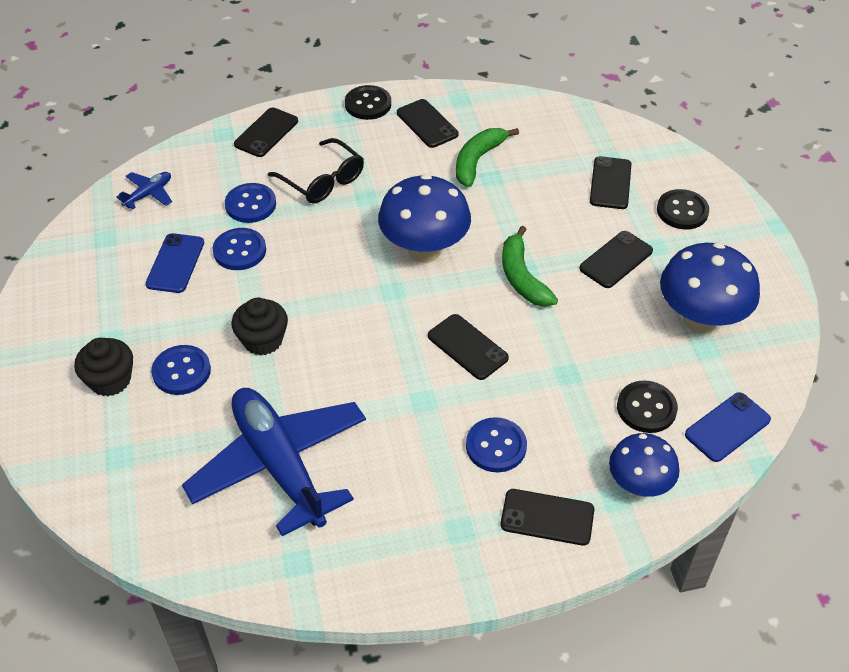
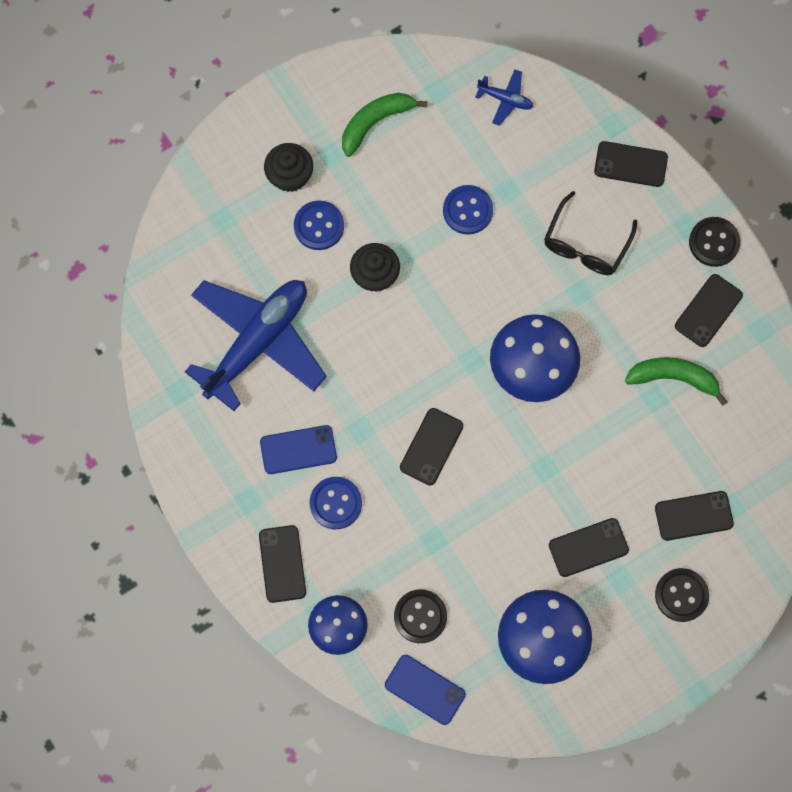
camera: 70 degrees right, 25 degrees up
blue phone [145,233,204,293] -> blue phone moved to [260,425,337,474]
blue button [225,183,276,223] -> none
green banana [502,226,558,307] -> green banana moved to [342,93,428,157]
black phone [579,231,653,288] -> black phone turned 45 degrees counterclockwise [549,518,629,577]

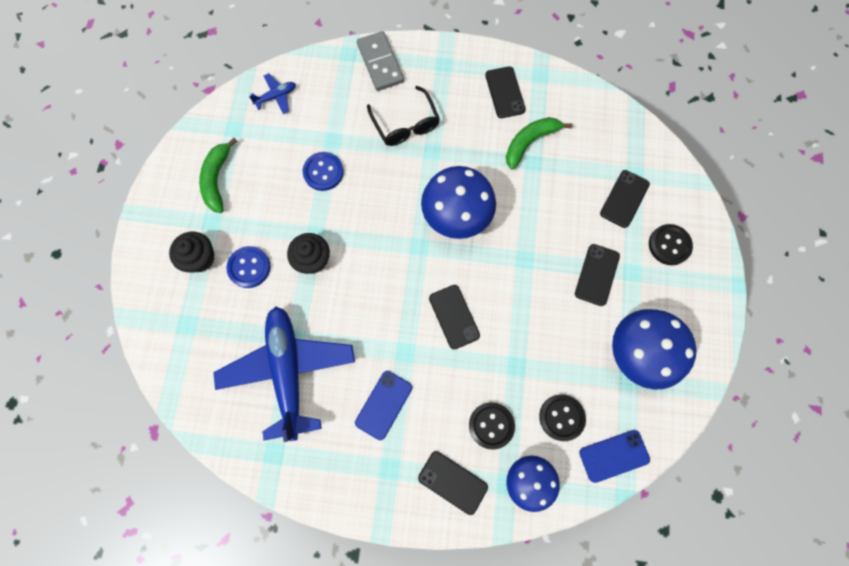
camera: 50 degrees left, 0 degrees up
blue button [310,477,362,529] -> none
black phone [594,141,668,187] -> grey domino [357,31,404,91]
black button [689,217,740,267] -> black button moved to [469,402,515,450]

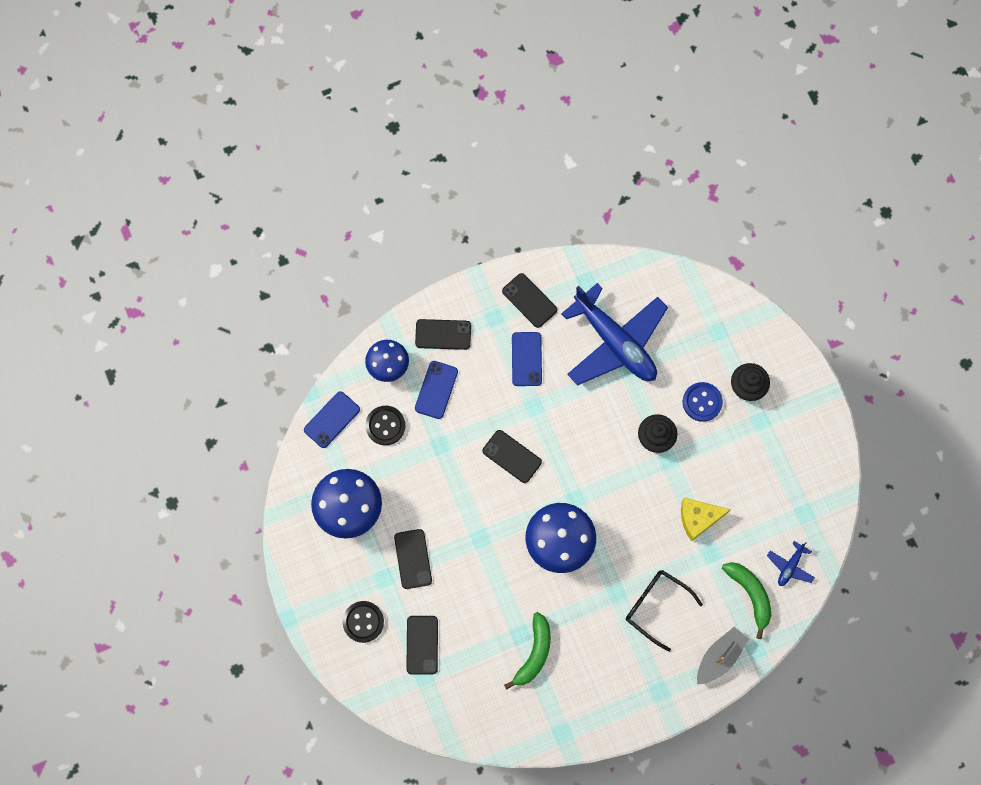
camera: 150 degrees right, 0 degrees up
green banana [199,138,237,213] -> green banana moved to [722,562,771,639]
blue button [303,152,344,191] -> yellow cheese [681,498,731,541]
grey domino [357,31,404,91] -> grey boat [697,627,749,684]
black button [469,402,515,450] -> blue phone [415,361,458,419]
black phone [485,66,526,118] -> black phone moved to [502,273,557,328]

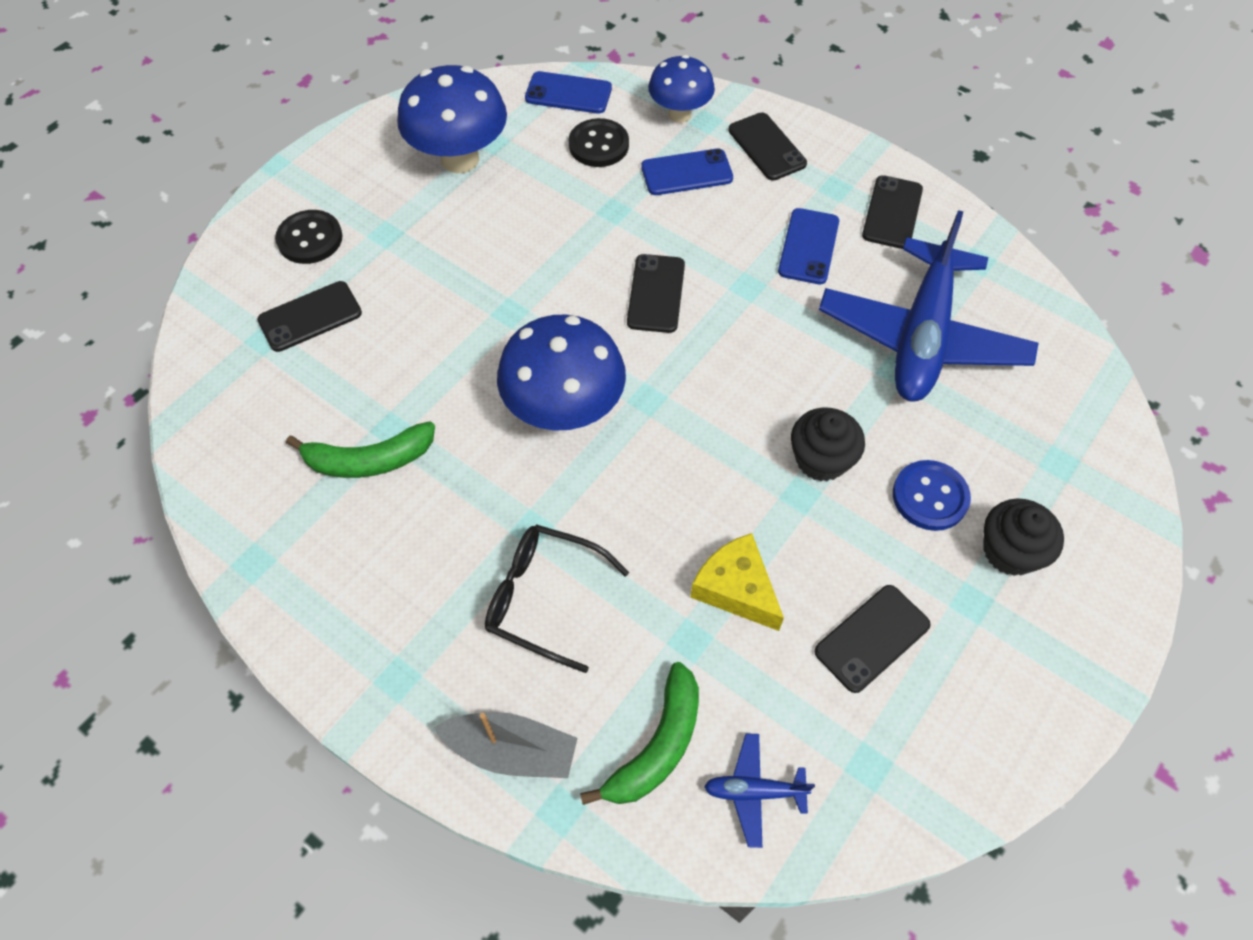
camera: 60 degrees right, 15 degrees down
black phone [394,529,432,589] -> black phone moved to [814,585,931,693]
blue phone [512,332,542,386] -> blue phone turned 45 degrees counterclockwise [778,208,839,284]
black glasses [626,570,703,652] -> black glasses turned 75 degrees counterclockwise [485,525,629,673]

